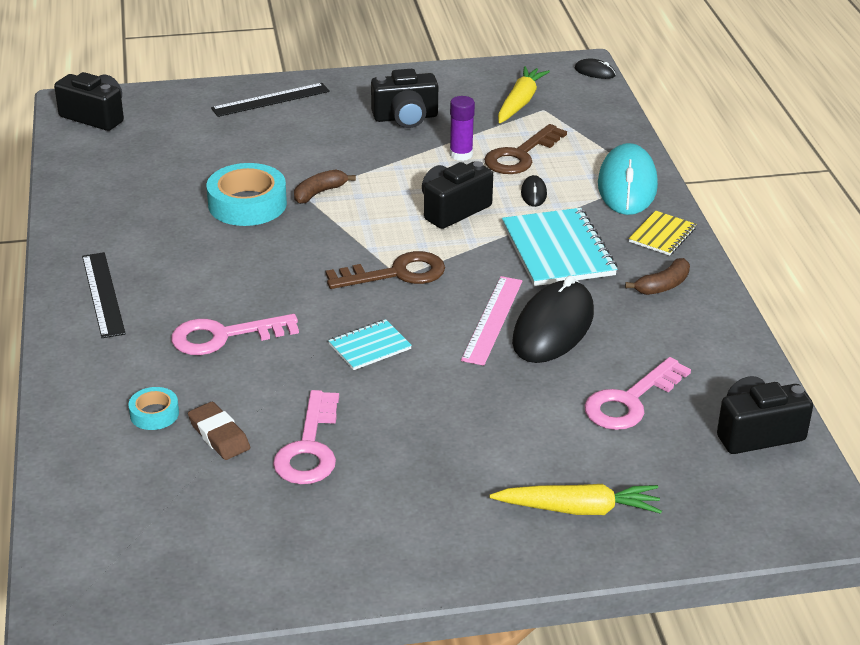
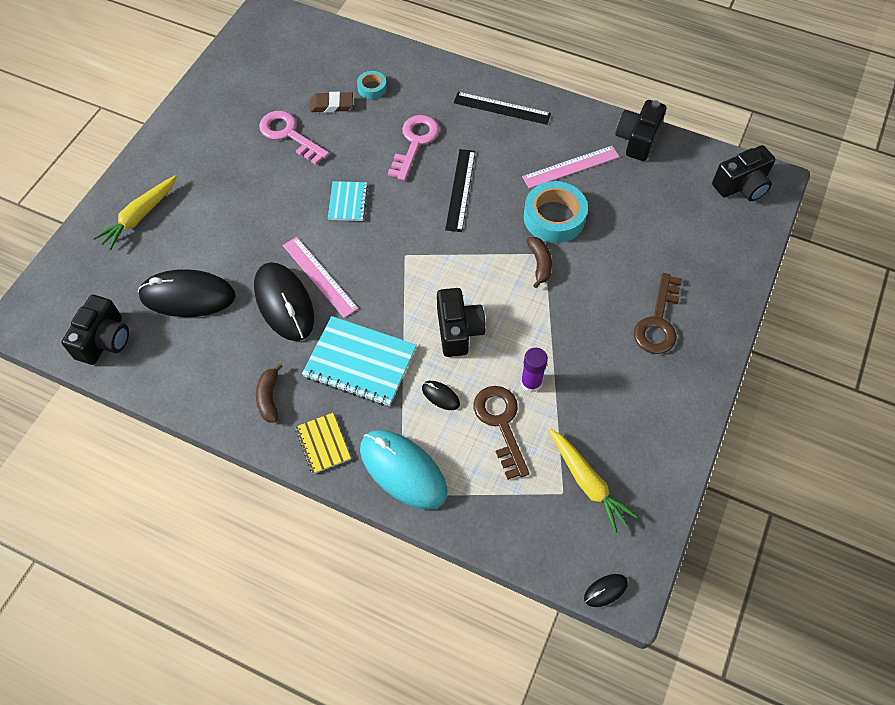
camera: 125 degrees right, 25 degrees up
black ruler [211,83,330,117] -> black ruler moved to [445,149,475,232]
brown key [326,251,445,289] -> brown key moved to [634,273,682,354]
black camera [371,69,438,128] -> black camera moved to [615,100,666,161]
pink key [584,357,691,430] -> black mouse [138,269,235,317]
none -> pink ruler [522,146,620,188]

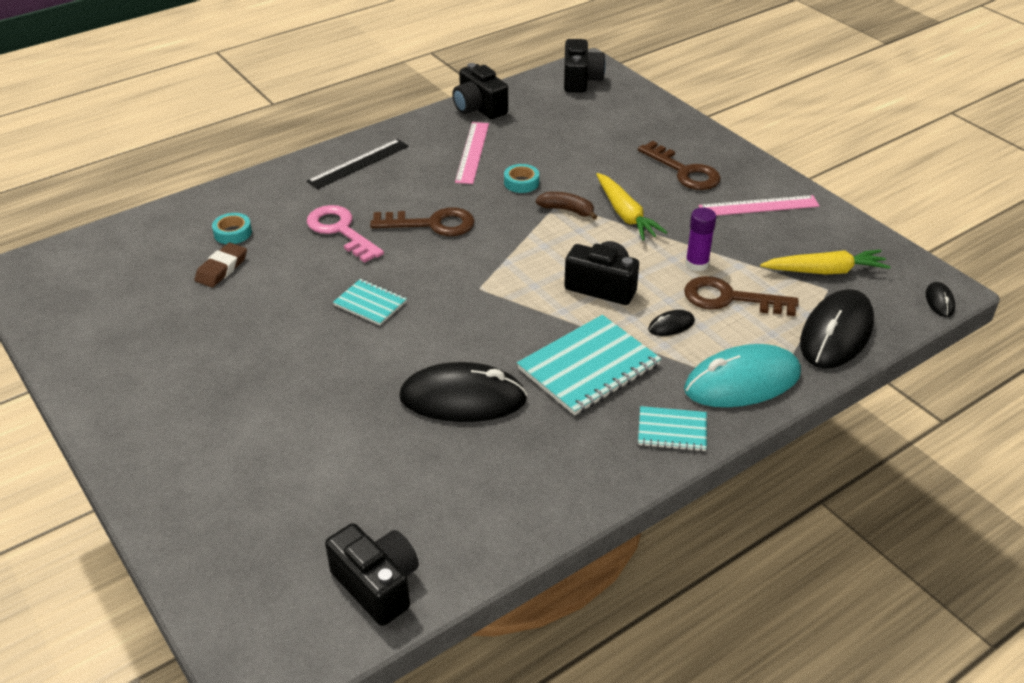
camera: 60 degrees left, 20 degrees down
yellow carrot [93,175,177,250] -> yellow carrot moved to [596,173,668,241]
black mouse [138,269,235,317] -> black mouse moved to [800,289,874,369]
brown banana [256,363,283,423] -> none
pink key [259,111,329,165] -> none
pink ruler [283,237,358,318] -> pink ruler moved to [699,195,819,216]
yellow notebook [295,413,351,474] -> turquoise notebook [638,406,707,452]
black ruler [445,149,475,232] -> brown key [370,207,475,236]
turquoise tape [524,181,588,243] -> turquoise tape [504,164,539,193], size x0.52

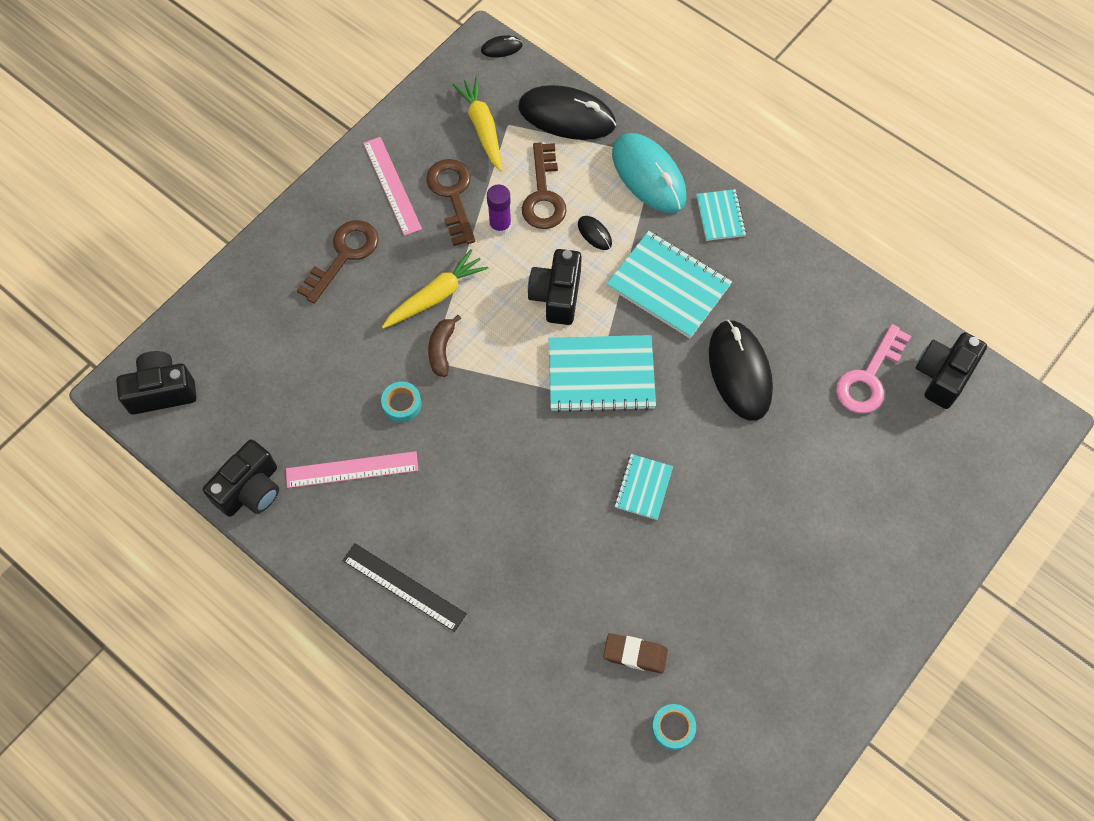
camera: 105 degrees left, 25 degrees up
turquoise tape [212,213,252,244] -> turquoise tape moved to [652,704,696,750]
pink key [307,205,384,263] -> pink key moved to [836,324,911,413]
brown key [370,207,475,236] -> brown key moved to [426,159,475,246]
none -> turquoise notebook [549,335,656,412]

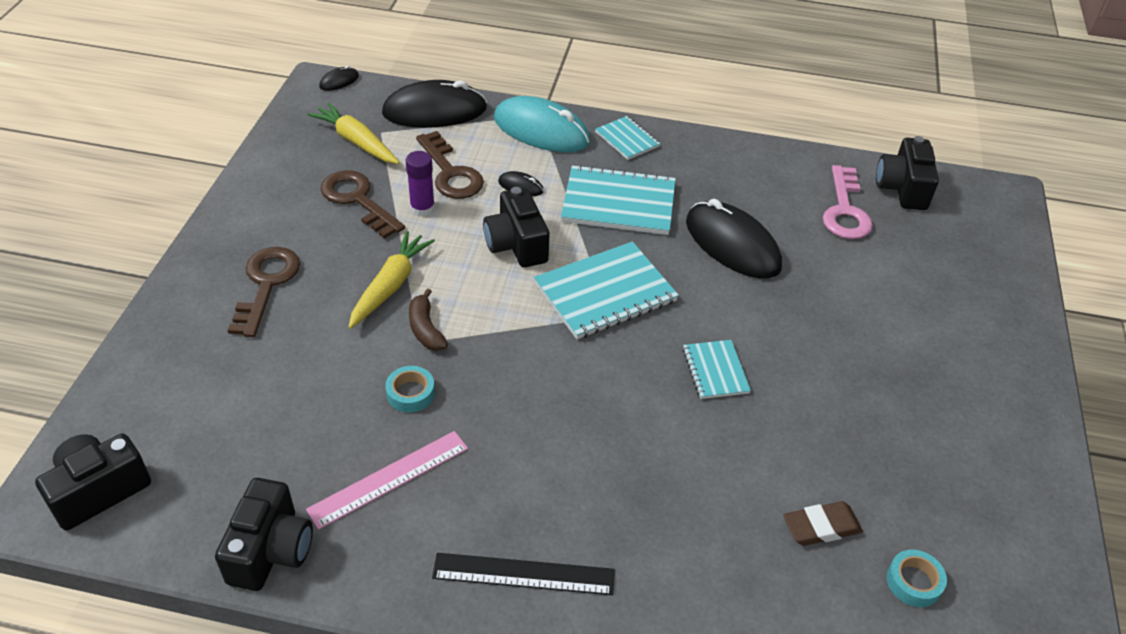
camera: 30 degrees left, 20 degrees down
pink ruler [363,137,422,236] -> none

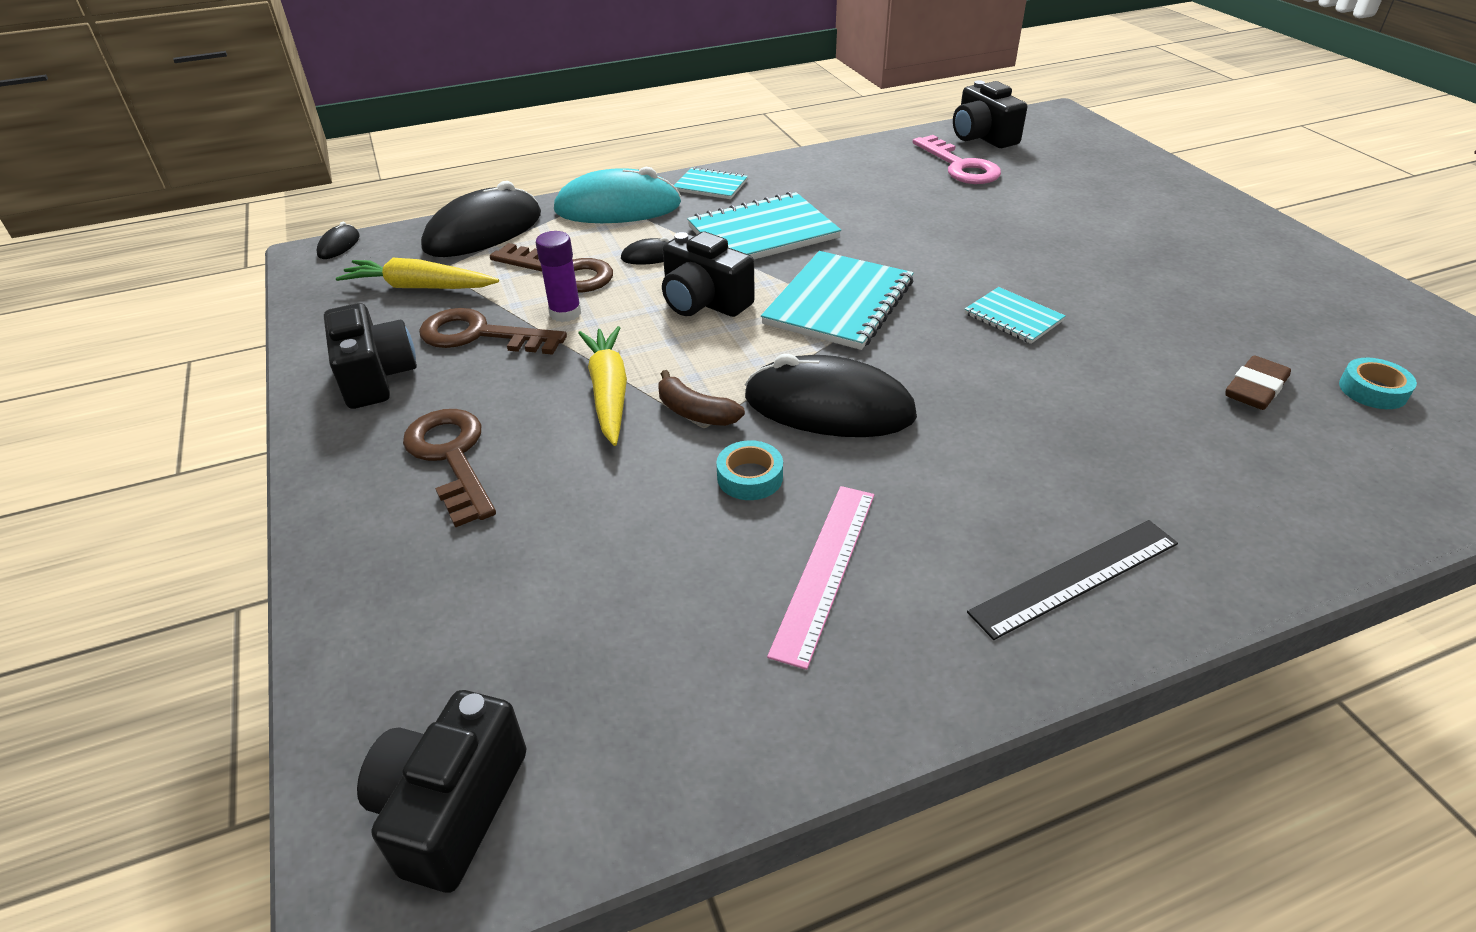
camera: 30 degrees left, 5 degrees down
black camera [215,478,313,591] -> black camera moved to [324,303,417,409]
black mouse [686,199,782,278] -> black mouse moved to [745,354,917,437]

